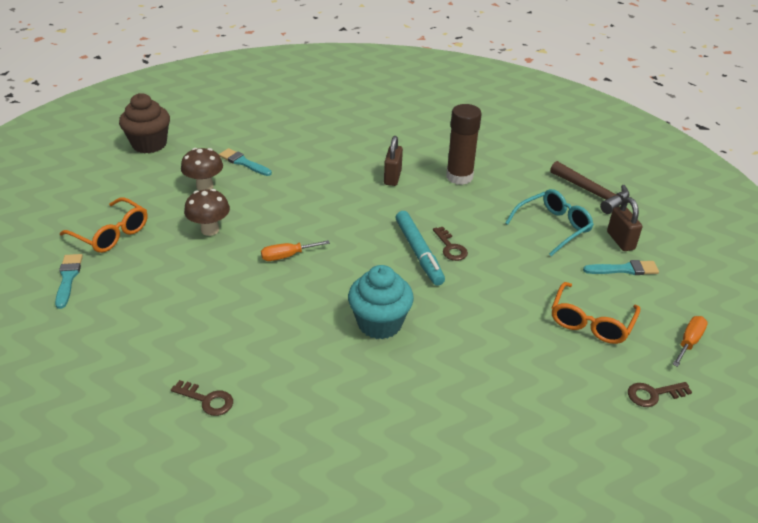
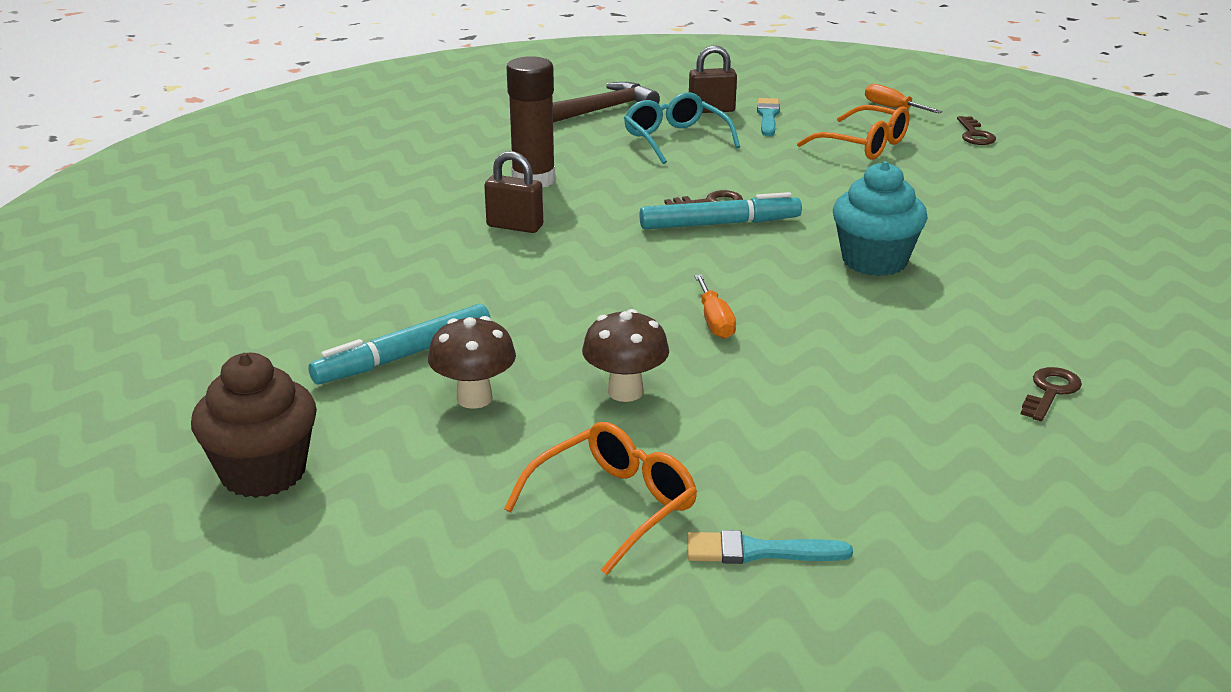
camera: 80 degrees left, 10 degrees down
turquoise brush [219,148,272,176] -> turquoise marker [308,304,491,384]

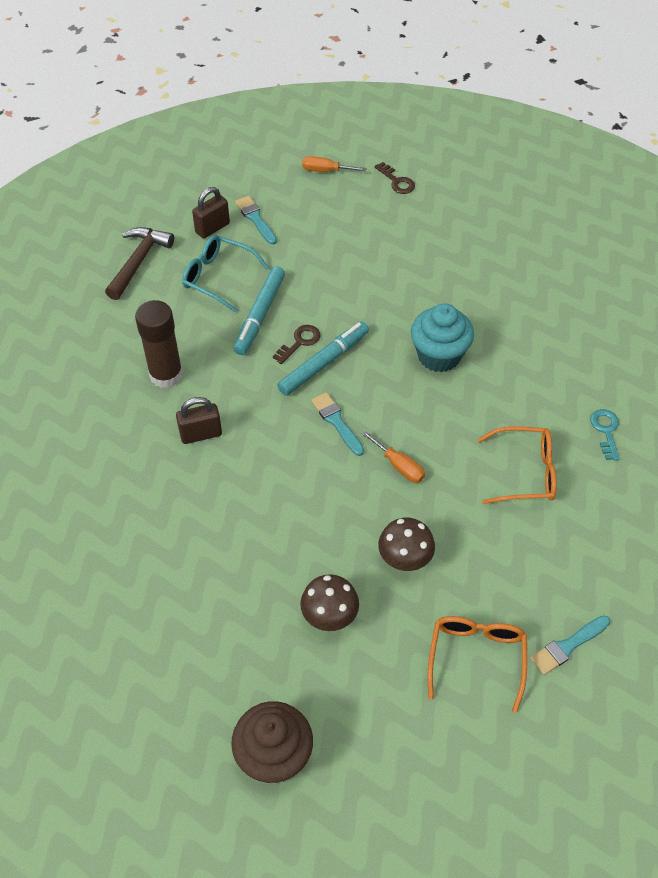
camera: 35 degrees left, 25 degrees up
turquoise marker [308,304,491,384] -> turquoise marker moved to [234,266,285,355]
orange glasses [797,105,910,160] -> orange glasses moved to [477,426,557,504]
brown key [1021,367,1082,421] -> turquoise key [590,409,620,461]
none -> turquoise brush [311,392,364,456]

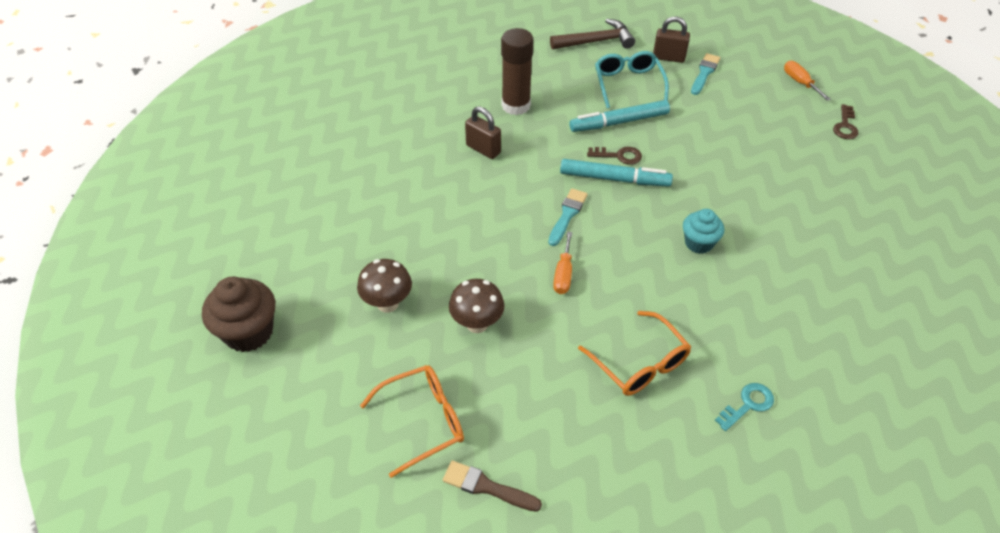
camera: 55 degrees right, 5 degrees down
turquoise cupcake [411,304,474,372] -> turquoise cupcake [683,209,724,254], size x0.64
turquoise brush [530,615,610,675] -> brown brush [443,460,542,512]

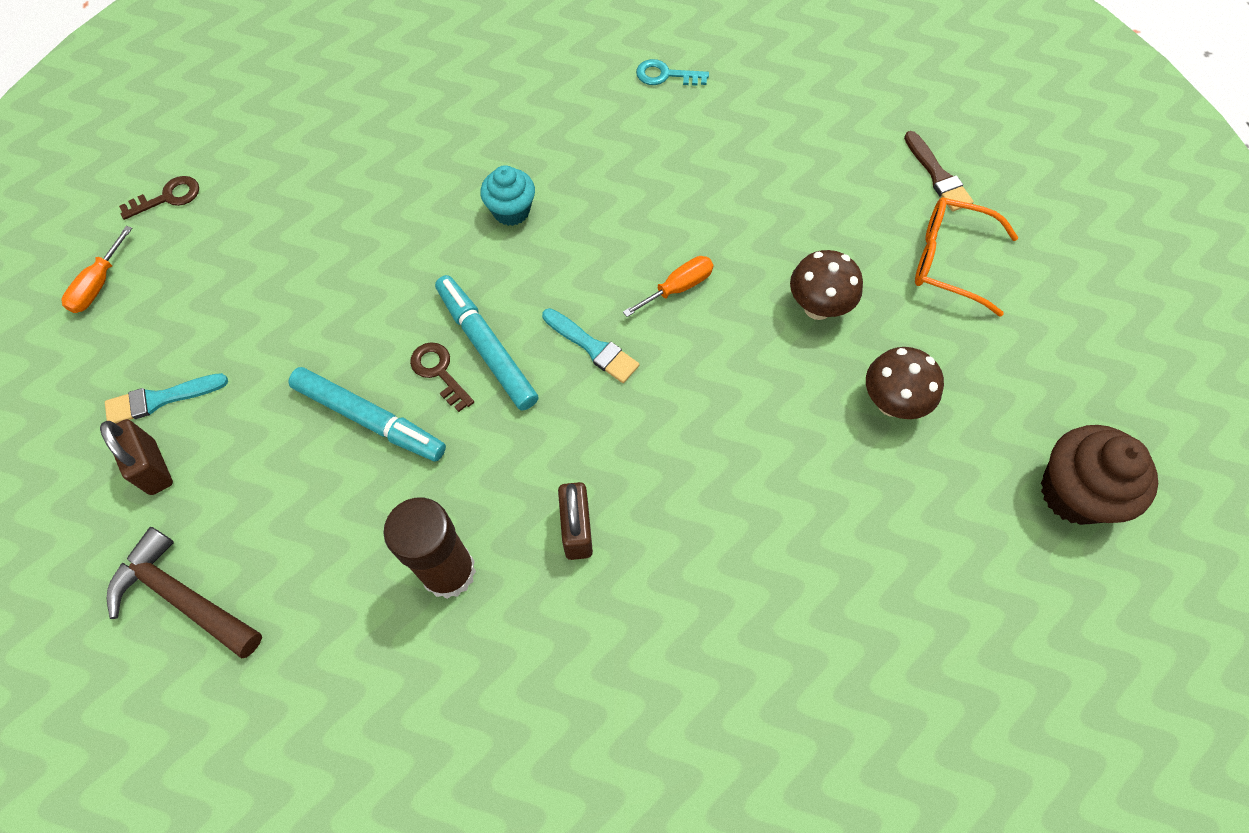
camera: 135 degrees left, 15 degrees up
turquoise brush [548,188,588,246] -> turquoise brush turned 120 degrees counterclockwise [542,308,639,383]
orange glasses [578,311,691,396] -> none
turquoise glasses [595,51,669,108] -> none

